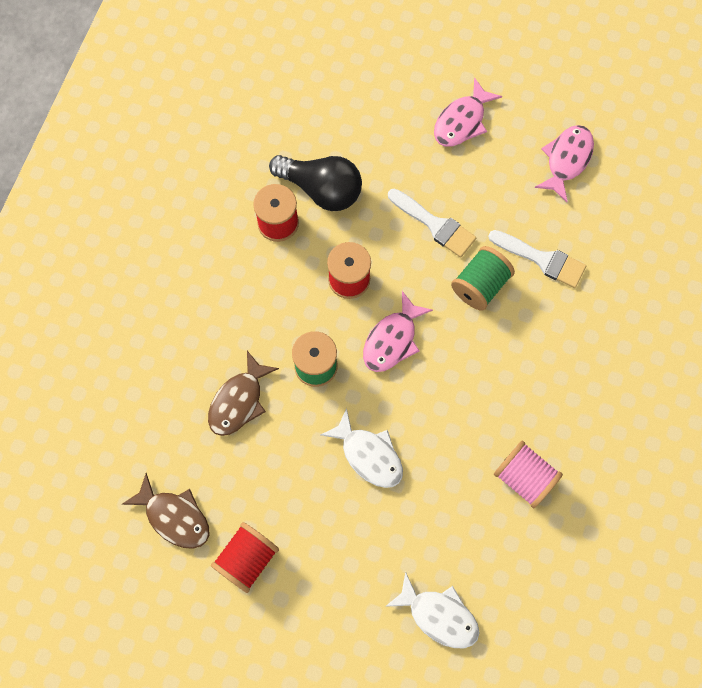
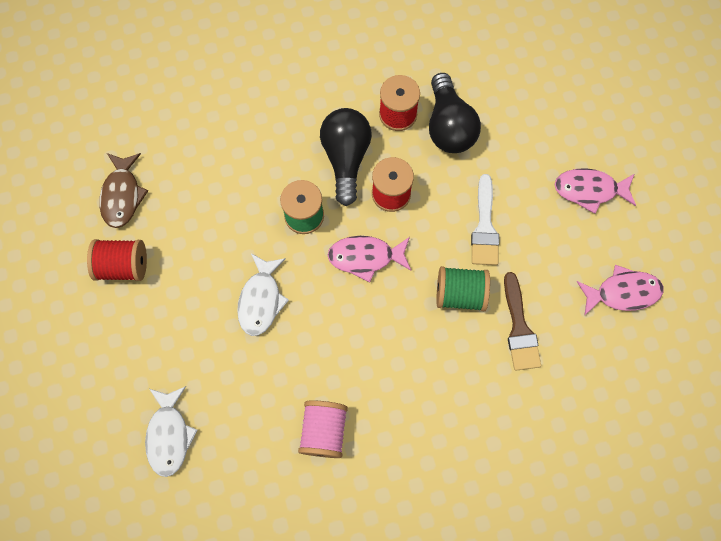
camera: 55 degrees right, 0 degrees up
brown fish [208,351,279,436] -> none
white brush [488,230,586,288] -> brown brush [504,272,541,371]
none -> black light bulb [320,108,372,206]

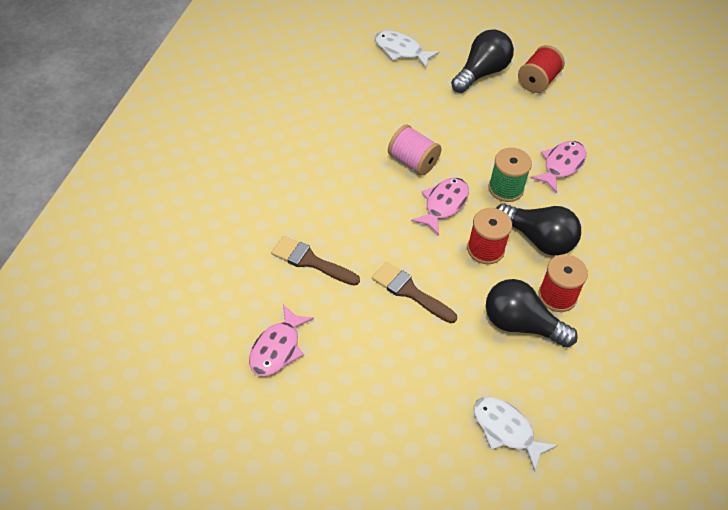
camera: 120 degrees right, 20 degrees down
brown fish [99,153,148,228] -> none
white fish [237,253,289,336] -> white fish moved to [474,397,558,472]
pink spool [298,400,348,458] -> pink spool moved to [388,124,442,176]
green spool [436,266,490,311] -> none
white brush [471,174,499,265] -> brown brush [372,262,457,323]
pink fish [554,168,636,214] -> pink fish moved to [530,141,586,193]
none -> black light bulb [451,29,514,93]

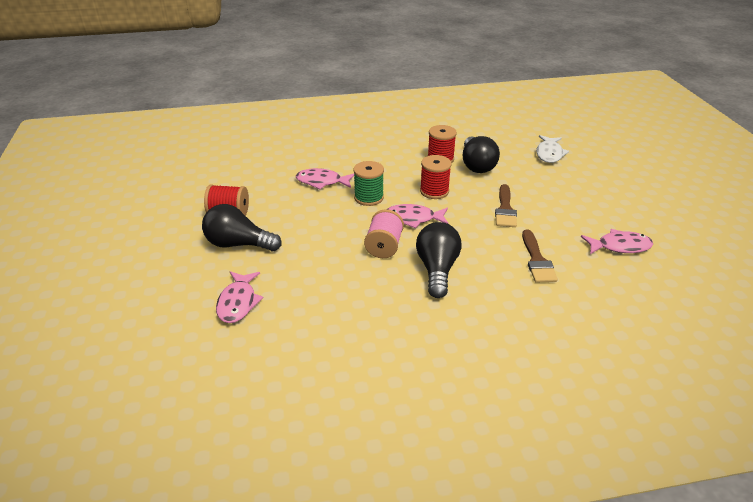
camera: 115 degrees left, 15 degrees down
white fish [375,30,439,68] -> pink fish [216,271,263,323]
black light bulb [496,203,581,256] -> black light bulb moved to [416,222,462,298]

